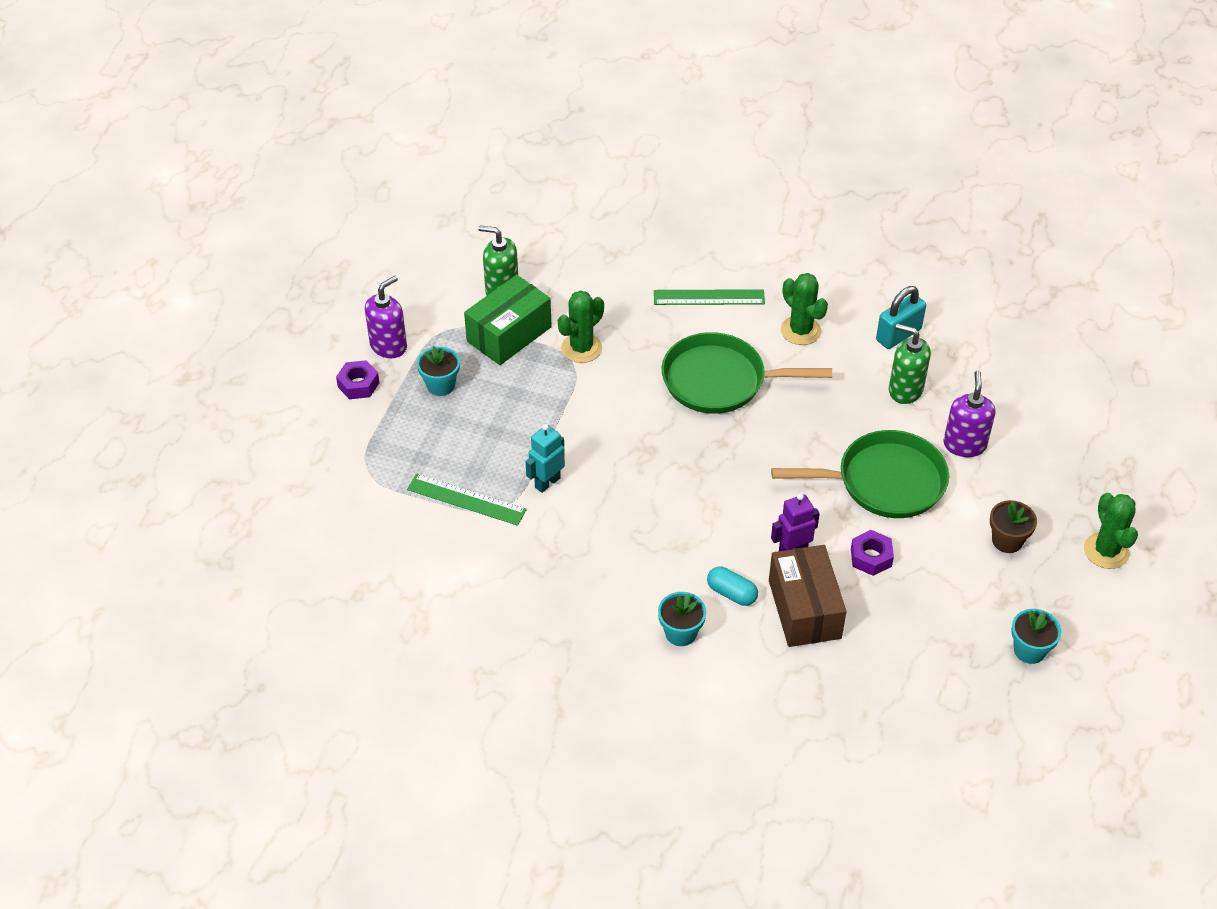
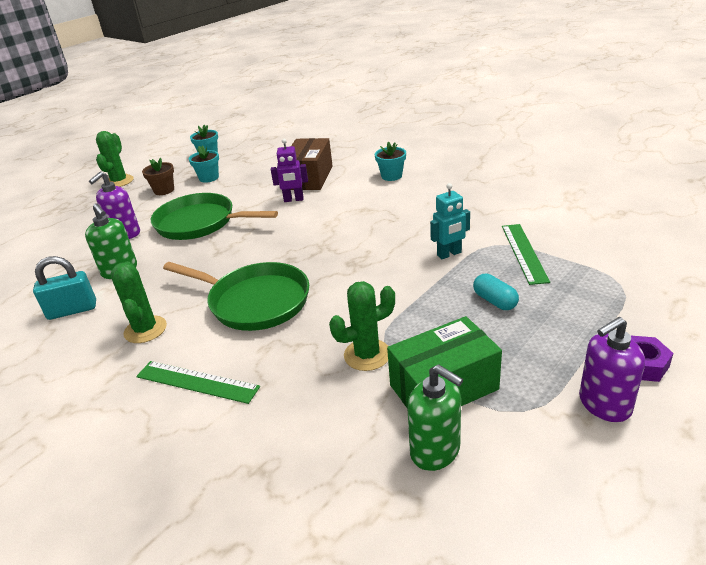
camera: 155 degrees left, 15 degrees down
green ruler [407,474,527,526] -> green ruler turned 45 degrees clockwise [502,224,550,285]
turquoise flower pot [417,346,460,396] -> turquoise flower pot moved to [189,145,219,183]
turquoise capsule [707,567,758,606] -> turquoise capsule moved to [473,274,519,310]
purple nut [851,530,894,576] -> none

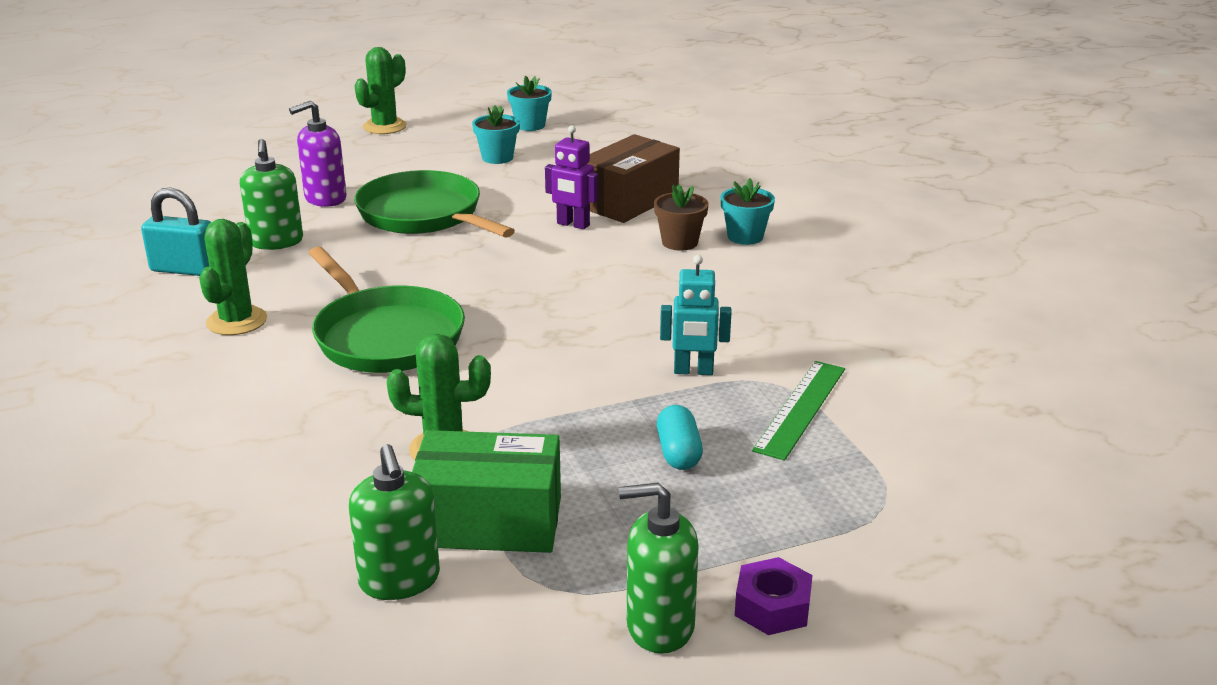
camera: 25 degrees right, 5 degrees down
green ruler [136,361,260,404] -> none
brown flower pot [142,158,174,195] -> brown flower pot moved to [654,185,709,251]
purple soap dispenser [579,317,645,422] -> green soap dispenser [619,483,699,654]

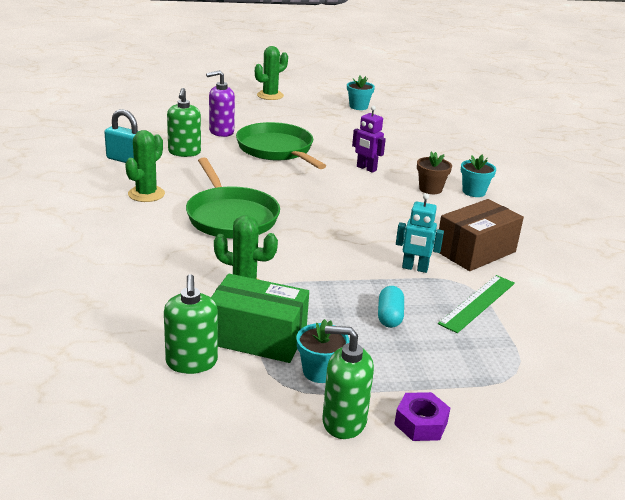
camera: 10 degrees right, 0 degrees up
turquoise flower pot [472,105,520,164] -> turquoise flower pot moved to [297,319,349,383]
brown box [587,134,680,223] -> brown box moved to [439,199,524,271]

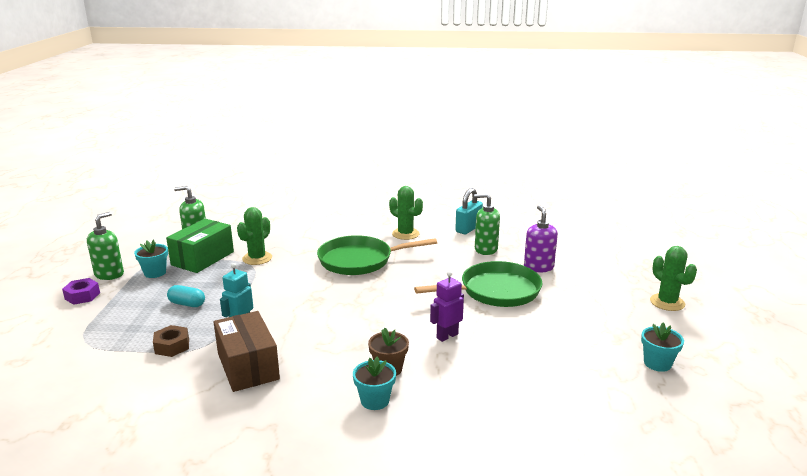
camera: 105 degrees right, 5 degrees down
green ruler [438,275,515,333] -> brown nut [153,325,189,357]

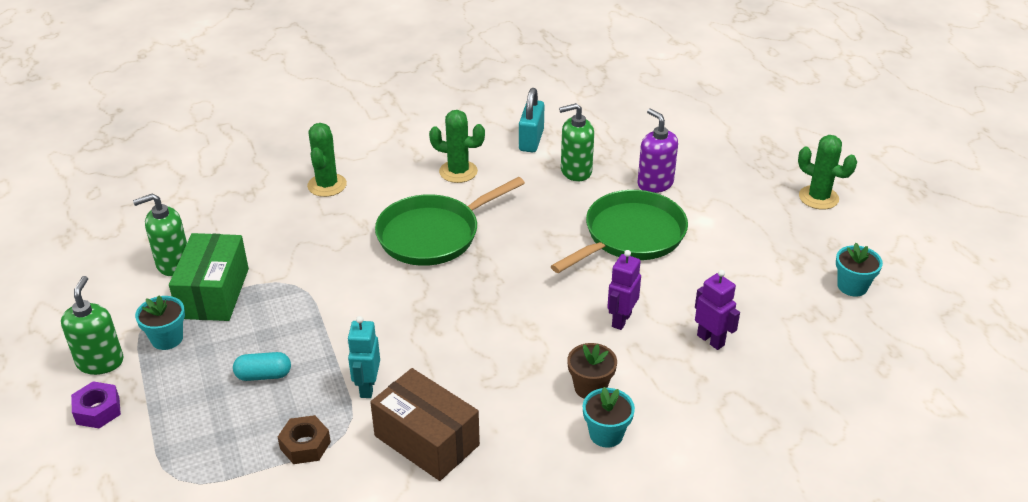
camera: 25 degrees left, 15 degrees up
green cactus [237,207,272,265] -> green cactus moved to [307,123,347,197]
none -> purple robot [695,270,740,350]

